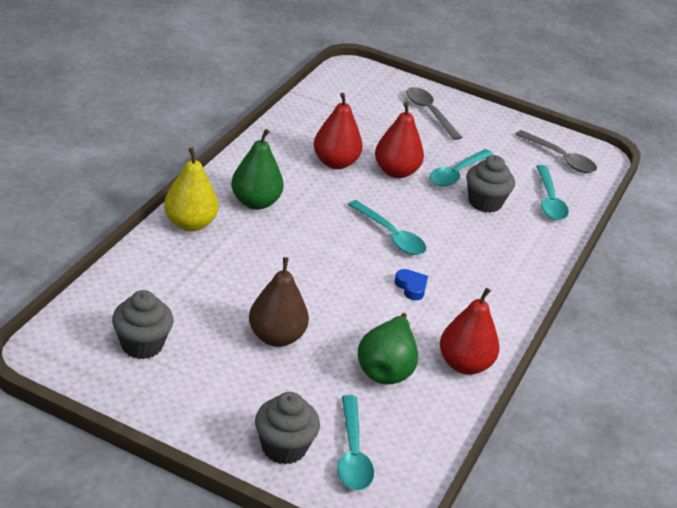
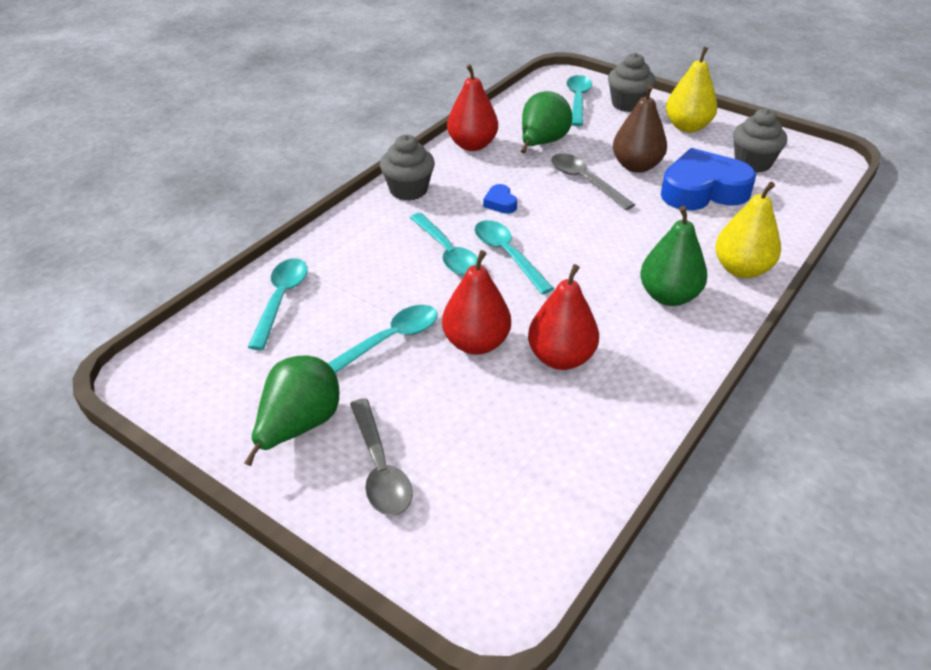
camera: 165 degrees left, 5 degrees up
grey cupcake [466,155,515,213] -> grey cupcake moved to [380,134,435,201]
grey spoon [515,130,597,173] -> grey spoon moved to [551,153,635,210]
none -> green pear [244,356,339,466]
none -> turquoise spoon [410,213,478,276]
none -> blue heart [661,148,756,210]
none -> yellow pear [666,47,717,132]

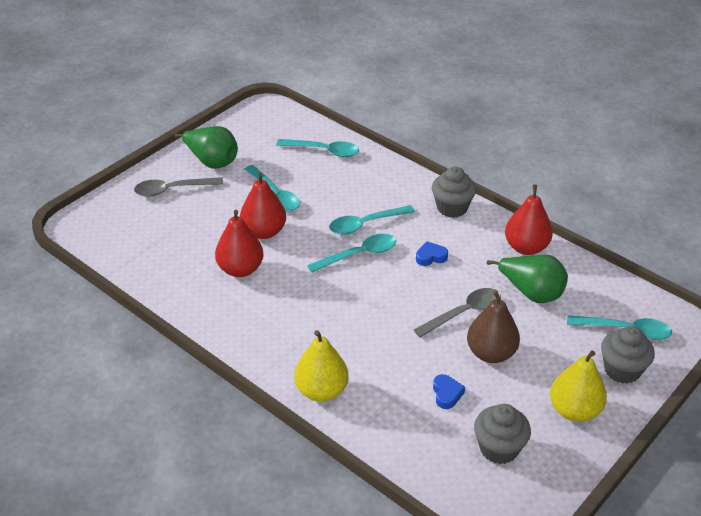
camera: 95 degrees right, 0 degrees up
green pear [640,206,707,306] -> none
blue heart [661,148,756,210] -> blue heart [433,374,465,409], size x0.41

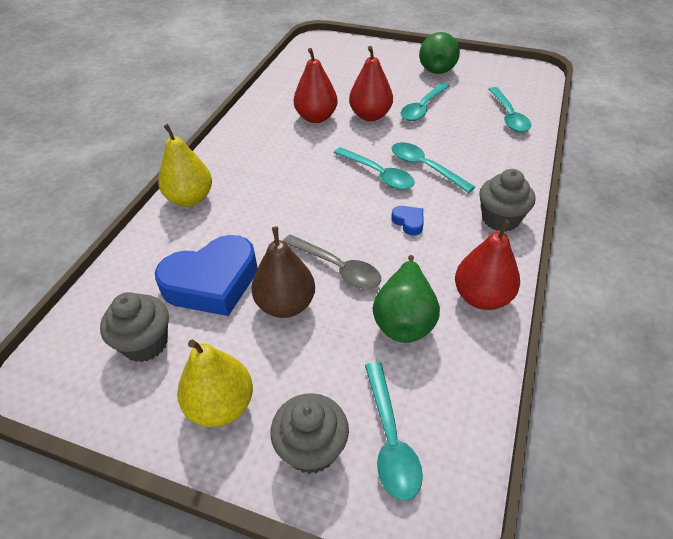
camera: 70 degrees right, 5 degrees up
grey spoon [134,177,223,197] -> none
blue heart [433,374,465,409] -> blue heart [155,235,258,316], size x2.41

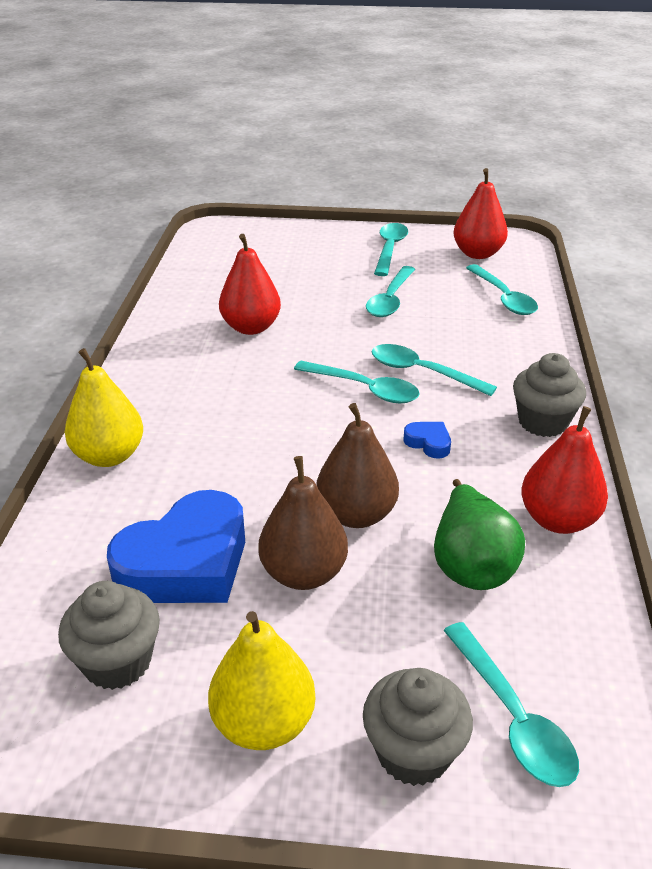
camera: 15 degrees left, 10 degrees down
grey spoon [283,234,381,289] -> brown pear [316,403,399,528]
red pear [349,46,393,121] -> red pear moved to [453,168,508,259]
green pear [419,32,460,74] -> turquoise spoon [374,223,408,276]

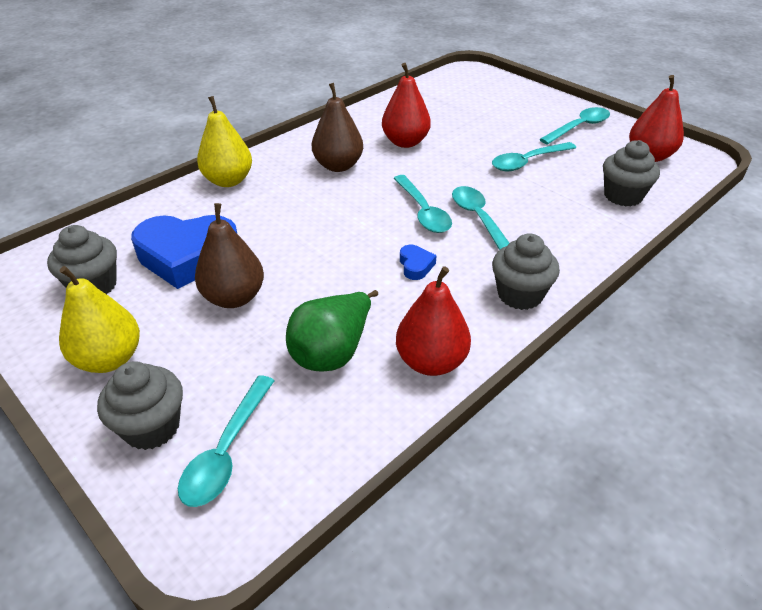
camera: 40 degrees right, 5 degrees up
brown pear [316,403,399,528] -> brown pear moved to [312,83,363,172]
turquoise spoon [466,264,538,315] -> grey cupcake [603,140,660,207]

